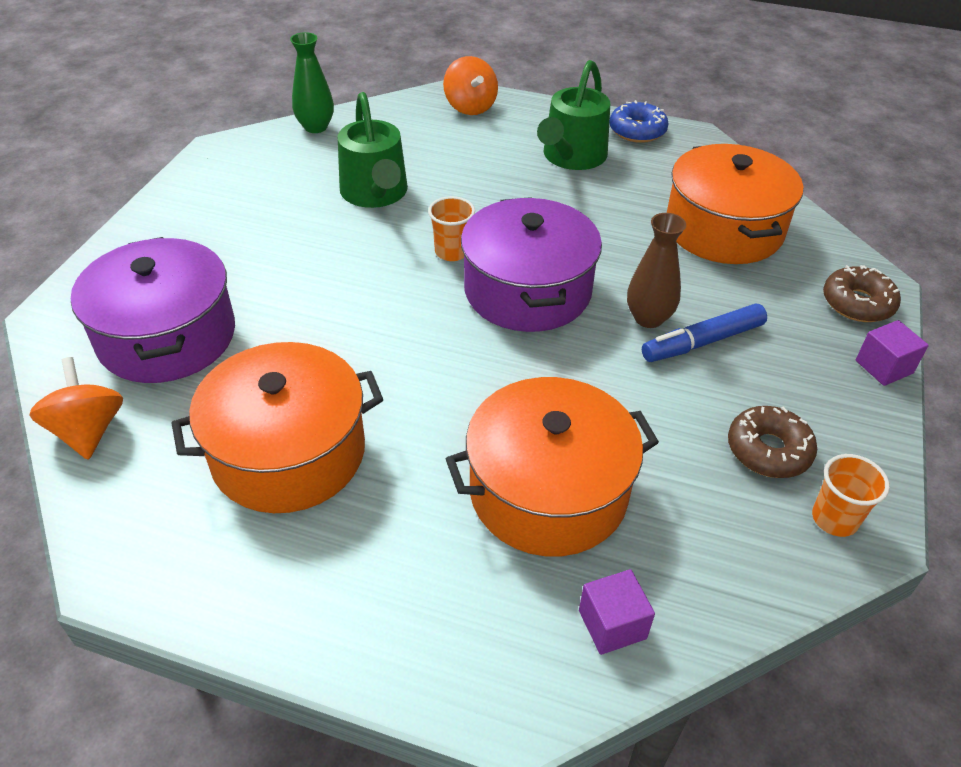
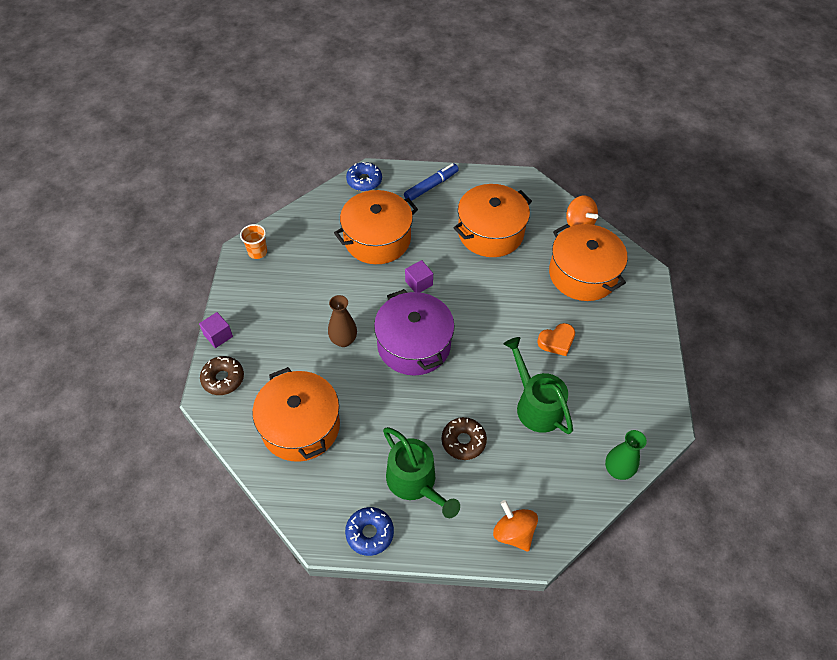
camera: 165 degrees right, 10 degrees up
purple pot [71,237,235,383] -> orange pot [549,224,628,301]
orange cup [428,196,475,261] -> none
green watering can [537,60,610,170] -> green watering can turned 135 degrees clockwise [383,427,460,518]
purple cube [579,569,655,655] -> purple cube moved to [405,260,433,293]
blue marker [642,303,767,362] -> blue marker moved to [404,163,459,201]
brown donut [728,406,817,478] -> brown donut moved to [441,417,487,460]
none -> blue donut [346,162,382,191]
none -> orange heart [537,323,575,356]

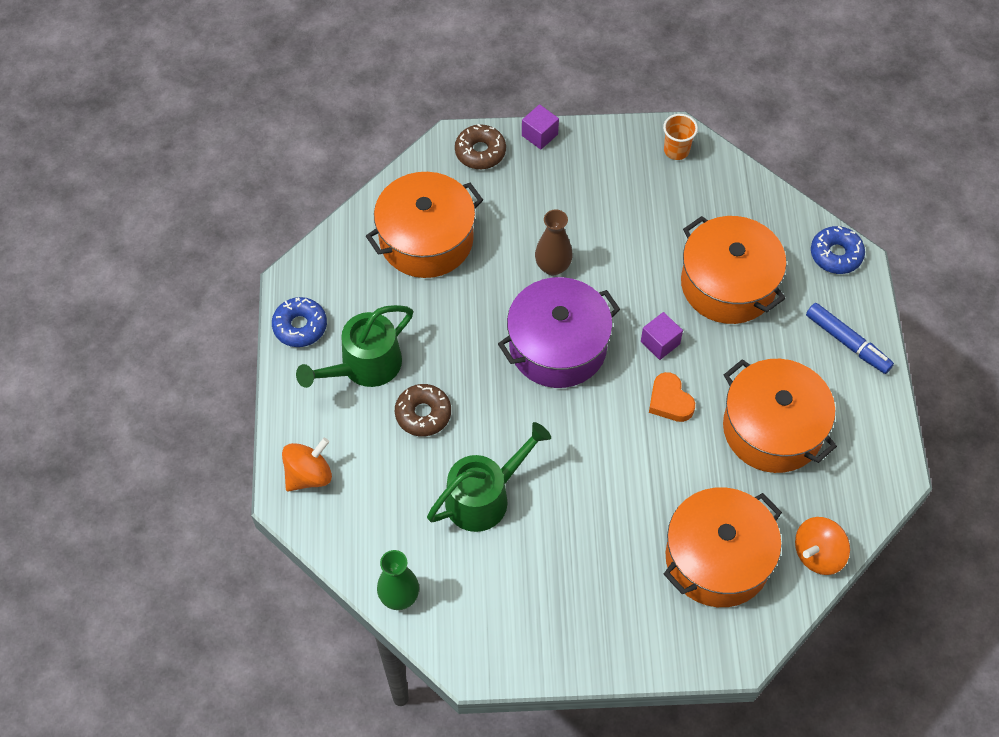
camera: 85 degrees right, 5 degrees up
orange heart [537,323,575,356] -> orange heart moved to [649,372,695,422]

